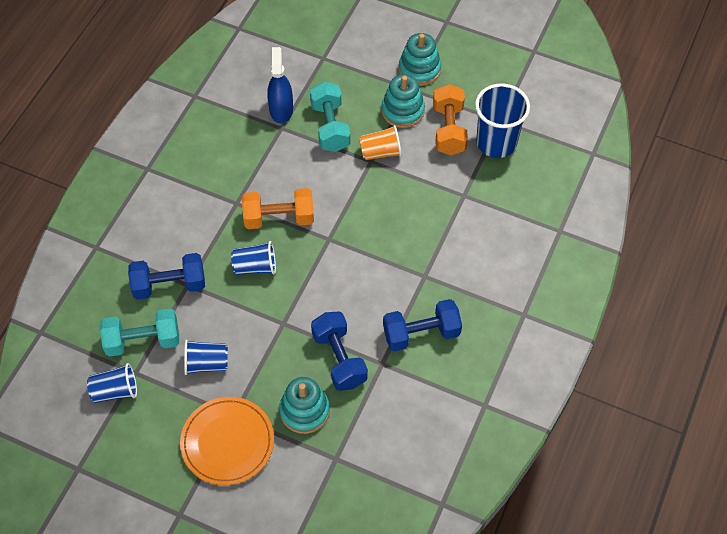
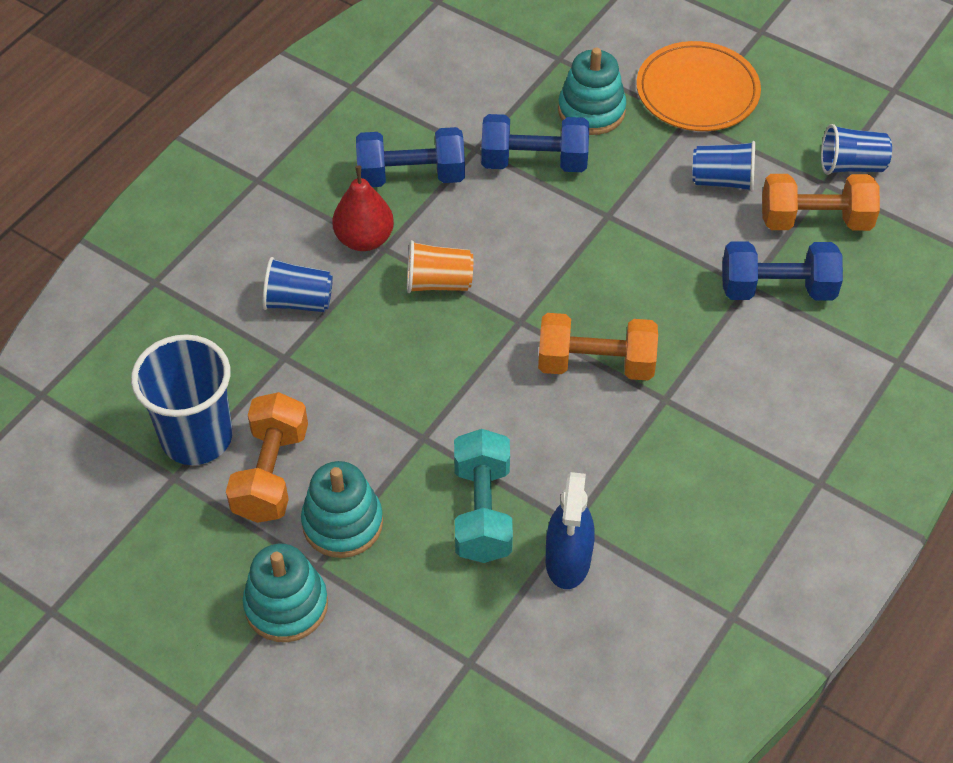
camera: 170 degrees left, 5 degrees down
turquoise dumbbell [100,308,179,357] -> orange dumbbell [762,174,880,231]
blue cup [231,241,276,275] -> blue cup moved to [262,257,333,312]
blue dumbbell [311,311,368,391] -> blue dumbbell turned 75 degrees counterclockwise [481,114,589,172]
orange cup [359,125,402,160] -> orange cup moved to [407,240,473,293]
none -> red pear [332,166,394,251]

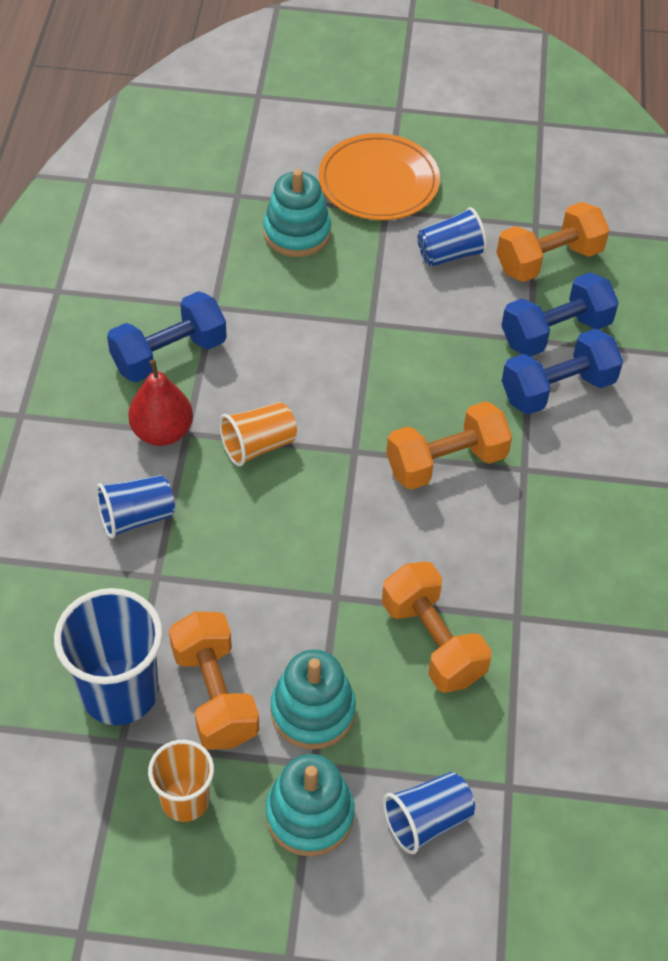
camera: 30 degrees left, 0 degrees up
turquoise dumbbell [454,429,513,563] -> orange dumbbell [382,561,492,693]
blue dumbbell [481,114,589,172] -> blue dumbbell moved to [502,329,623,415]
blue spray bottle [546,472,595,589] -> none
blue cup [821,124,892,175] -> blue cup moved to [383,772,475,854]
none -> orange cup [148,740,214,822]

